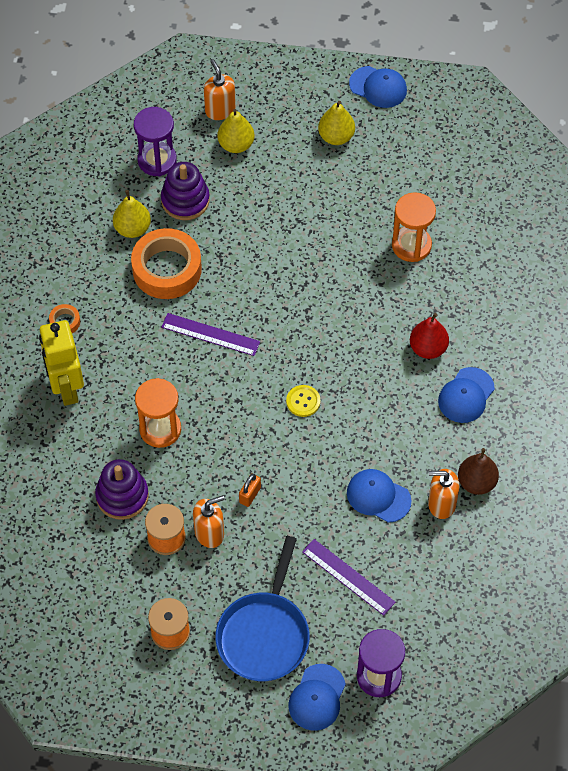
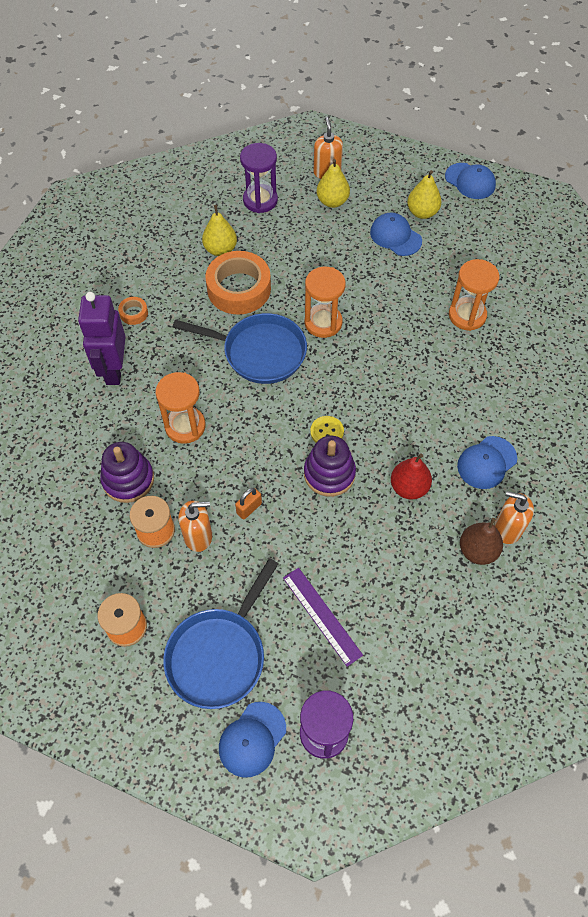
camera: 15 degrees right, 0 degrees up
yellow robot [39,320,84,406] -> purple robot [78,292,126,385]
purple stacking toy [161,162,210,220] -> purple stacking toy moved to [304,436,356,497]
purple ruler [161,313,260,356] -> blue pan [173,313,307,384]
blue cap [347,469,411,523] -> blue cap moved to [370,213,422,256]
red pear [410,313,449,359] -> red pear moved to [391,454,432,500]
orange soap dispenser [428,469,460,519] -> orange soap dispenser moved to [494,491,534,544]
none -> orange hourglass [305,267,346,338]

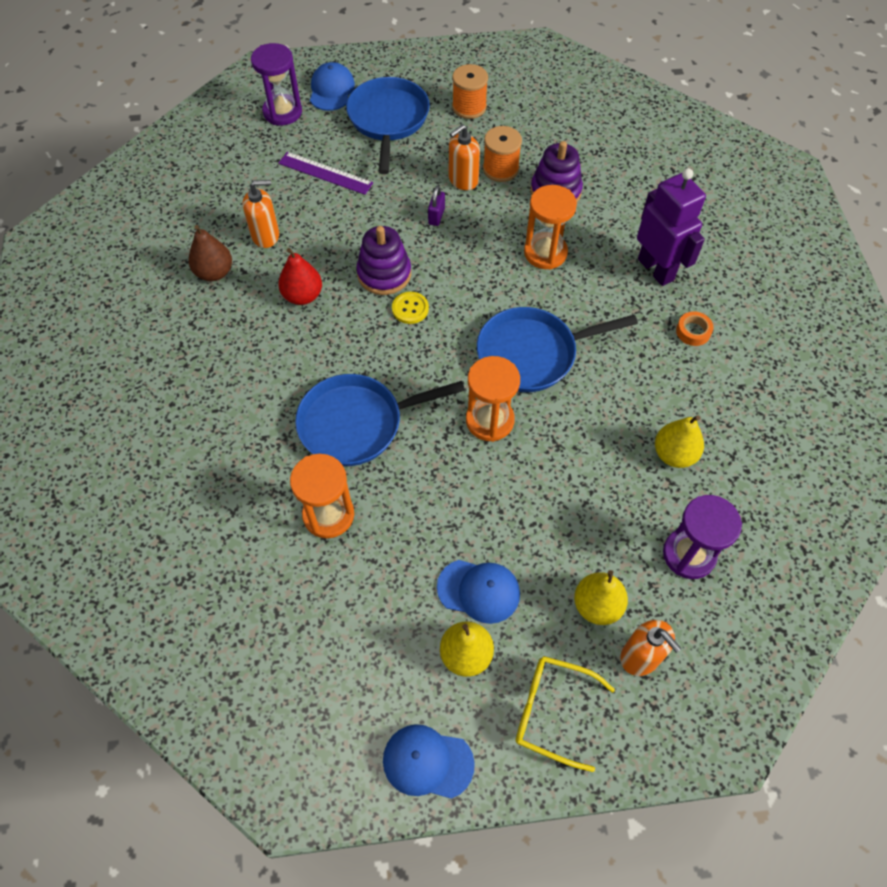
camera: 150 degrees right, 0 degrees up
orange tape [205,251,271,315] -> none
orange padlock [235,488,262,520] -> purple padlock [428,185,445,226]
blue cap [457,436,517,489] -> none
orange soap dispenser [494,491,534,544] -> orange soap dispenser moved to [243,180,279,248]
none -> blue pan [295,374,465,466]
none -> yellow glasses [515,656,615,772]

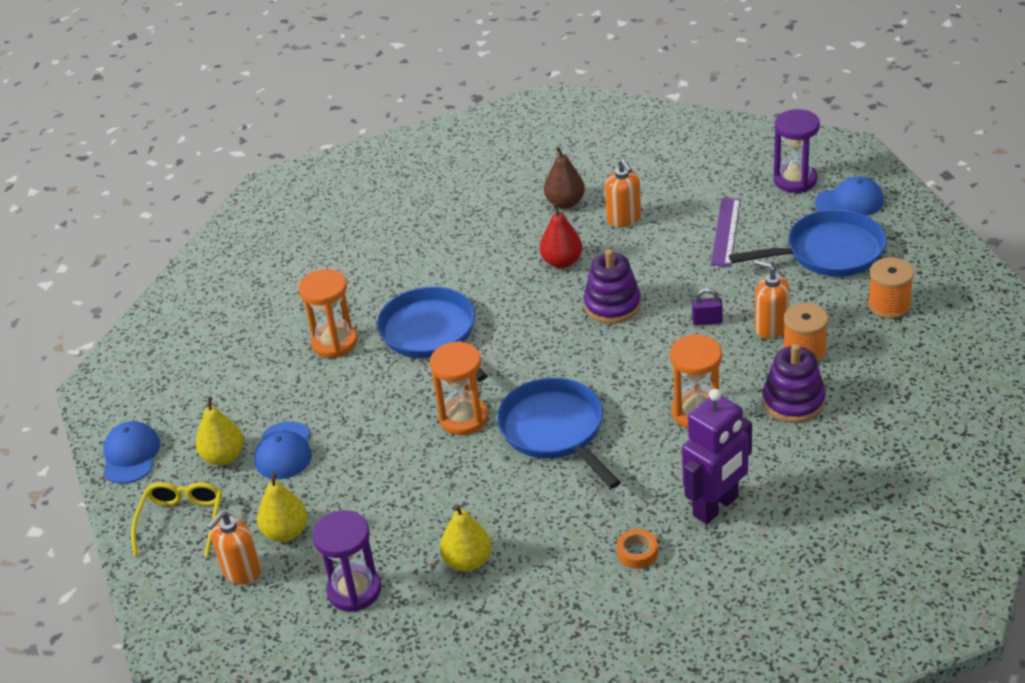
camera: 80 degrees right, 20 degrees down
yellow button [392,292,429,324] -> none

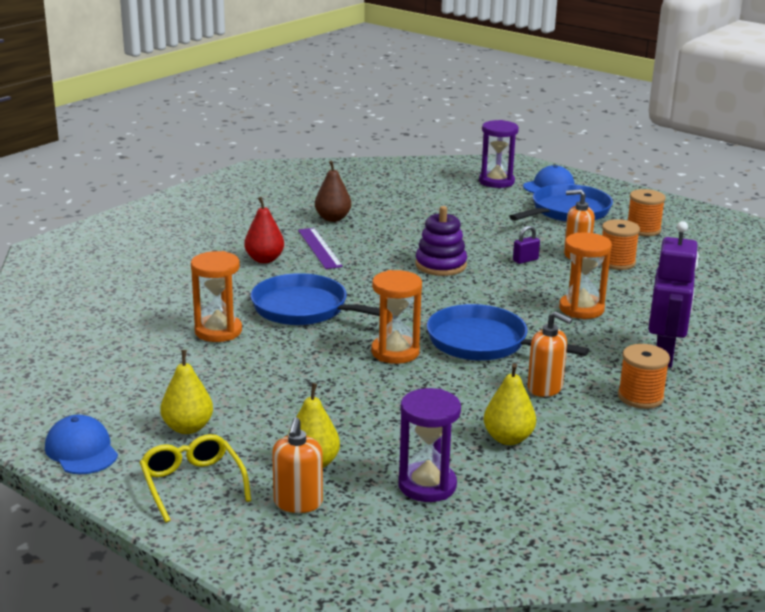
camera: 35 degrees left, 15 degrees down
blue cap [254,421,312,479] -> none
red pear [540,203,582,268] -> red pear moved to [244,197,284,263]
orange soap dispenser [605,159,641,227] -> orange soap dispenser moved to [527,311,572,397]
orange tape [617,529,658,569] -> orange spool [618,344,670,409]
purple ruler [711,198,741,266] -> purple ruler moved to [298,228,343,269]
purple stacking toy [763,344,826,423] -> none

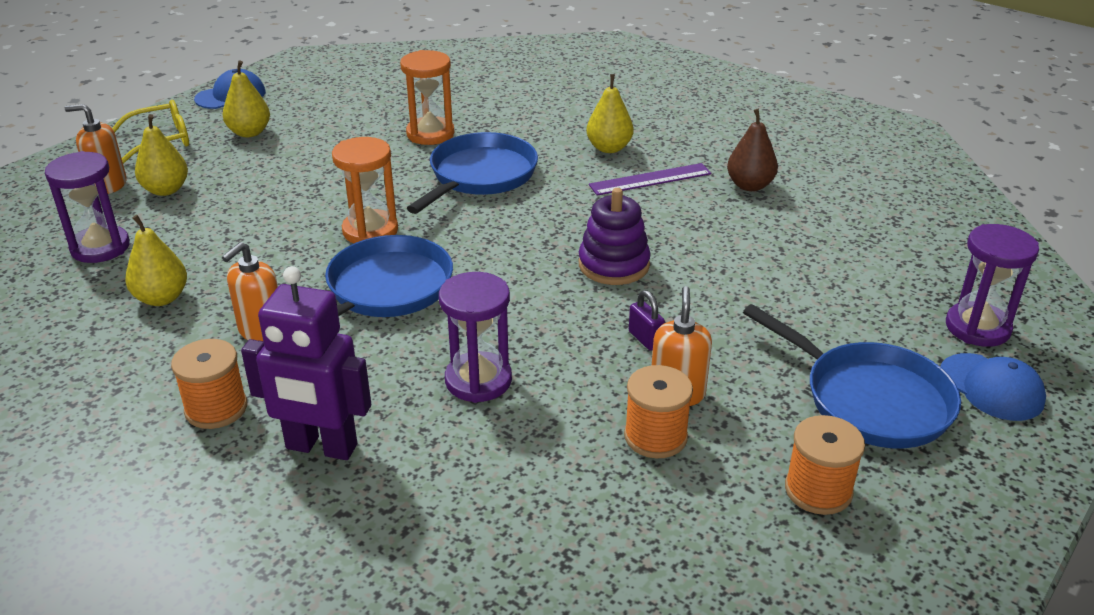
camera: 90 degrees right, 10 degrees up
red pear [244,197,284,263] -> yellow pear [586,74,634,153]
orange hourglass [559,233,612,319] -> purple hourglass [439,272,512,403]

